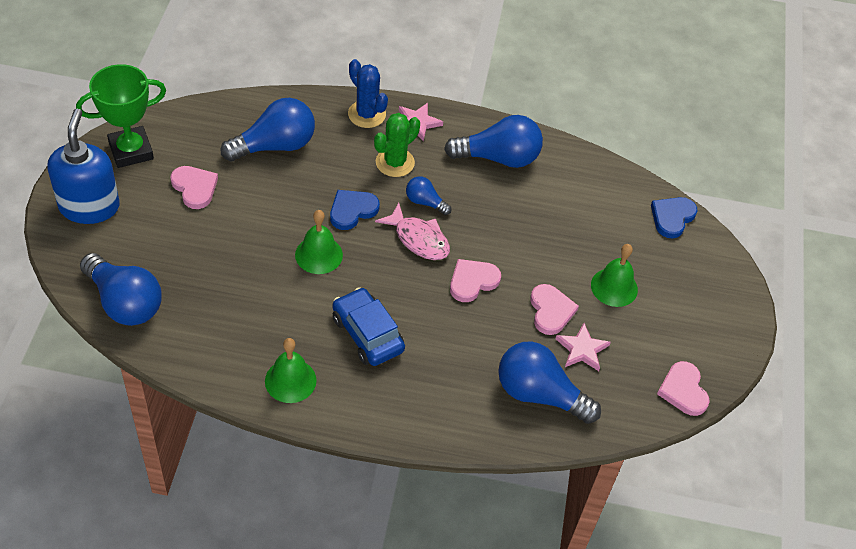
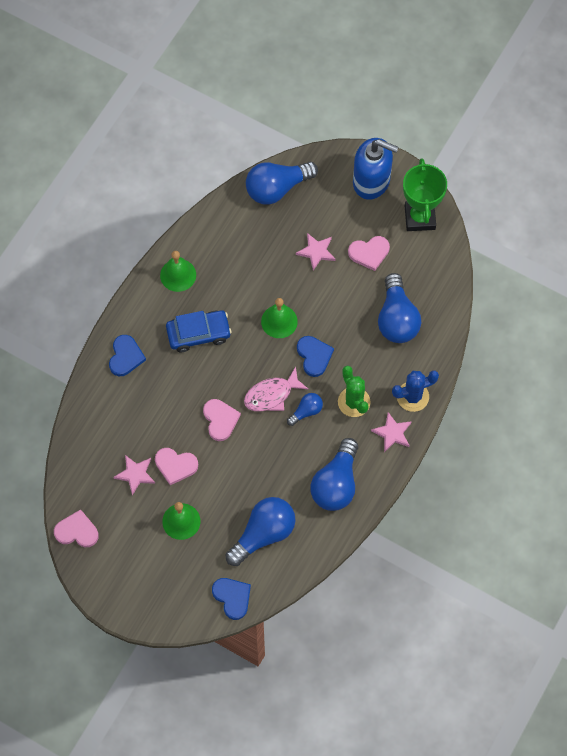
camera: 115 degrees right, 15 degrees up
blue light bulb [498,342,601,424] -> blue light bulb moved to [226,497,295,566]
none -> blue heart [109,335,146,376]
none -> pink star [296,233,335,270]

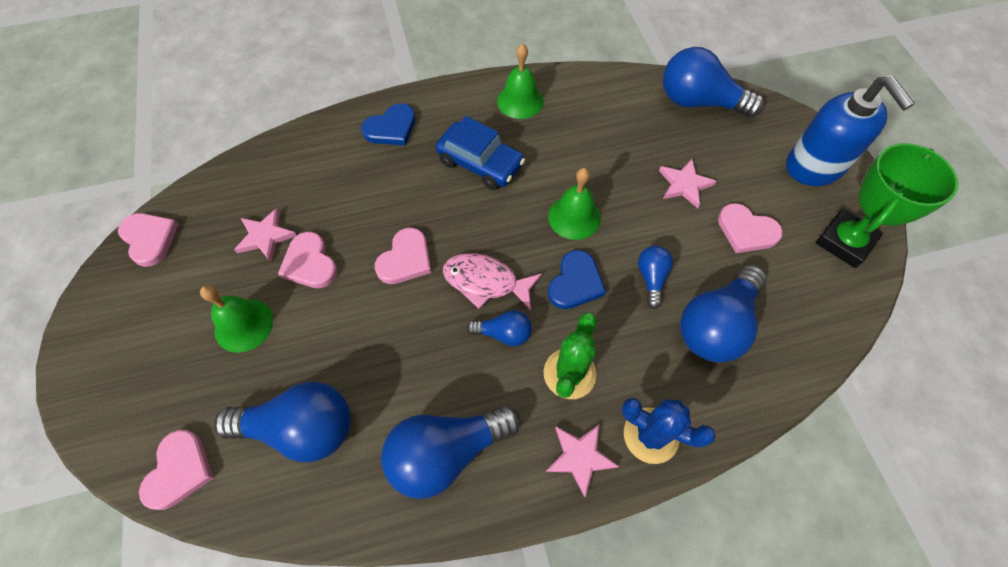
camera: 45 degrees right, 5 degrees down
blue heart [212,578,251,620] -> pink heart [139,430,214,510]
none -> blue light bulb [638,245,673,309]

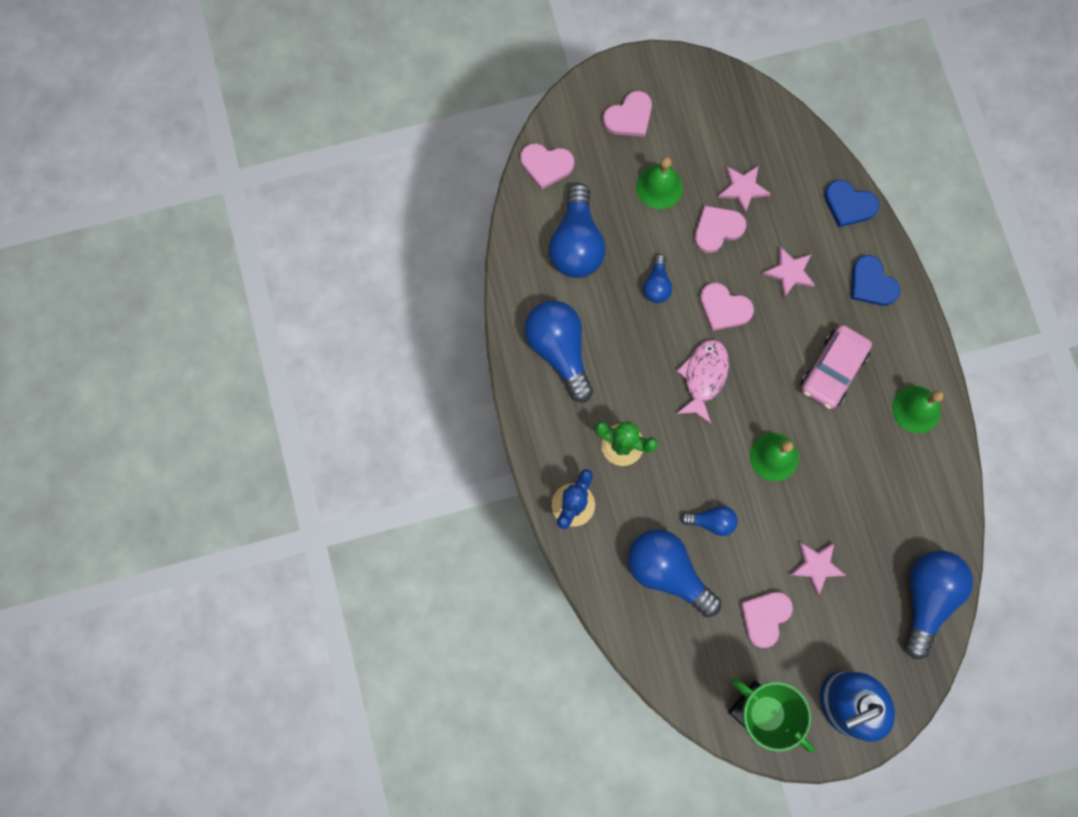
camera: 90 degrees right, 15 degrees up
pink heart [118,213,179,267] -> pink heart moved to [603,91,652,137]
blue car [435,116,525,190] -> pink car [800,325,872,409]
blue light bulb [466,310,532,346] -> blue light bulb moved to [643,254,672,303]
pink star [546,424,619,497] -> pink star moved to [762,246,815,298]
blue heart [548,250,606,309] -> blue heart moved to [824,180,879,227]

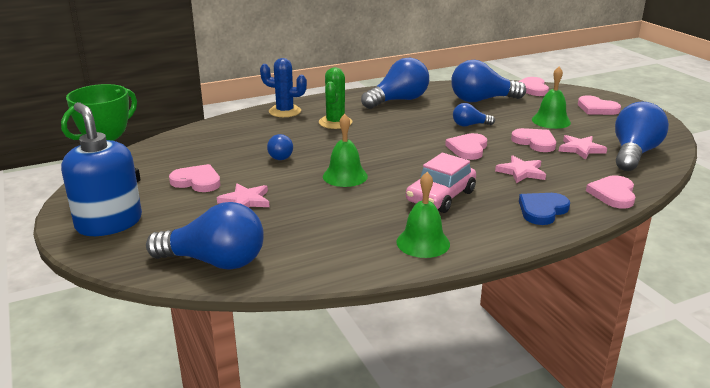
camera: 80 degrees right, 50 degrees down
blue light bulb [628,529,721,617] -> blue light bulb moved to [615,102,669,171]
pink fish [676,339,729,424] -> none
pink car [800,325,872,409] -> pink car turned 75 degrees counterclockwise [406,153,476,213]
blue heart [824,180,879,227] -> pink heart [586,175,635,209]

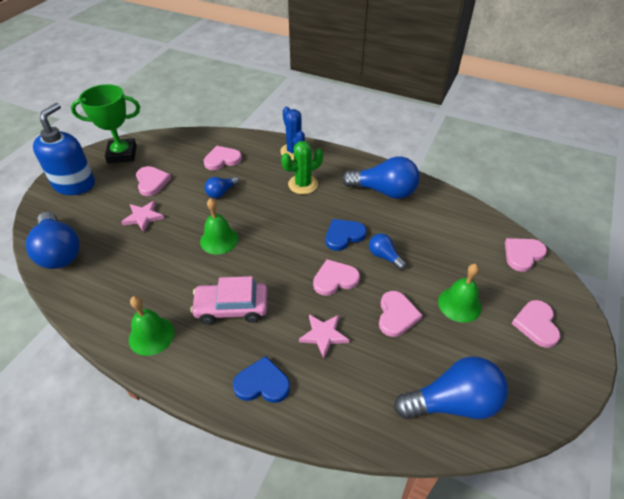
camera: 50 degrees right, 20 degrees up
blue light bulb [451,60,526,102] -> none
pink star [559,135,607,160] -> none
pink heart [586,175,635,209] -> pink heart moved to [204,146,242,170]
none -> blue heart [325,219,367,251]

